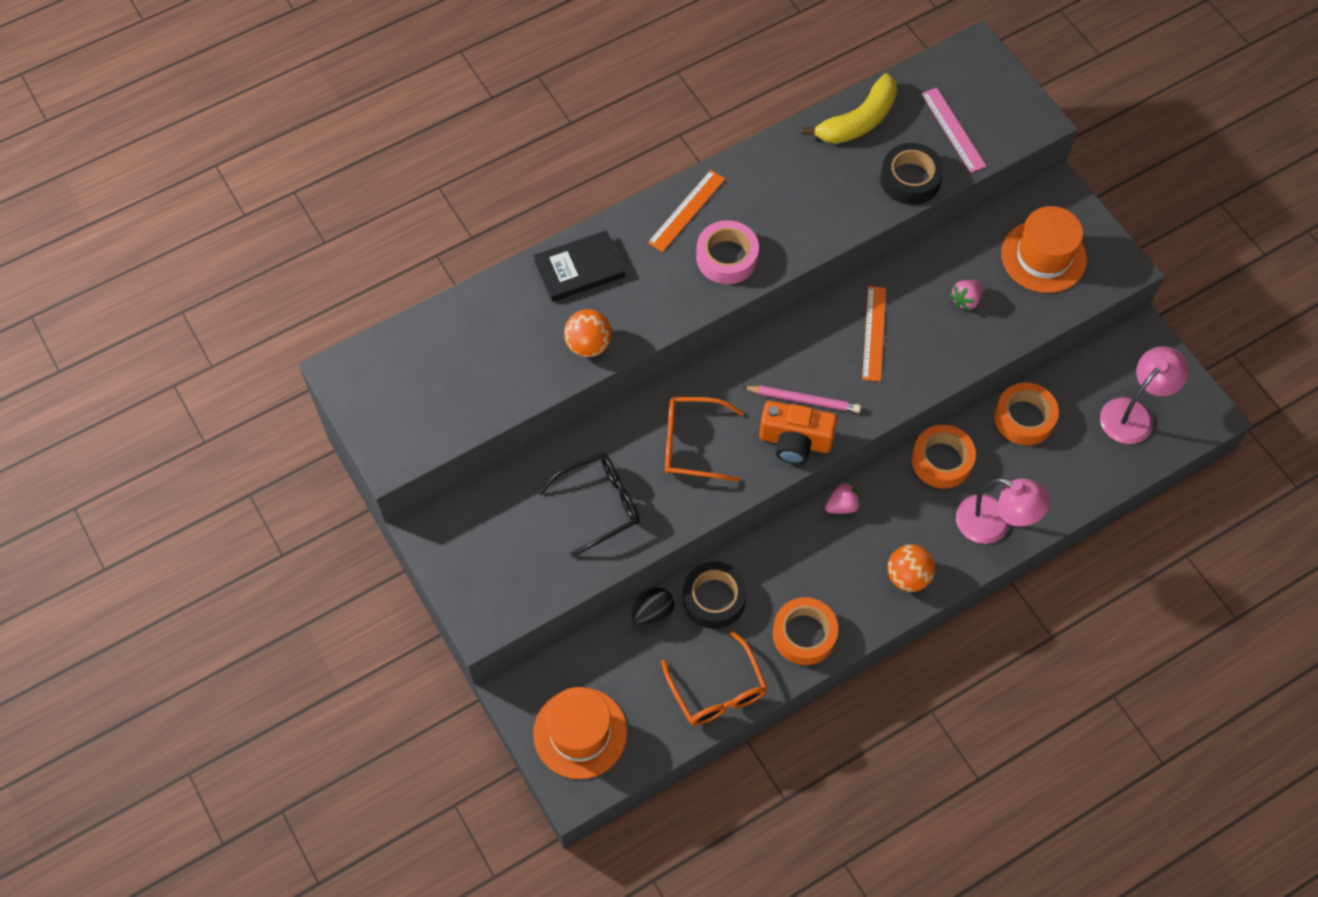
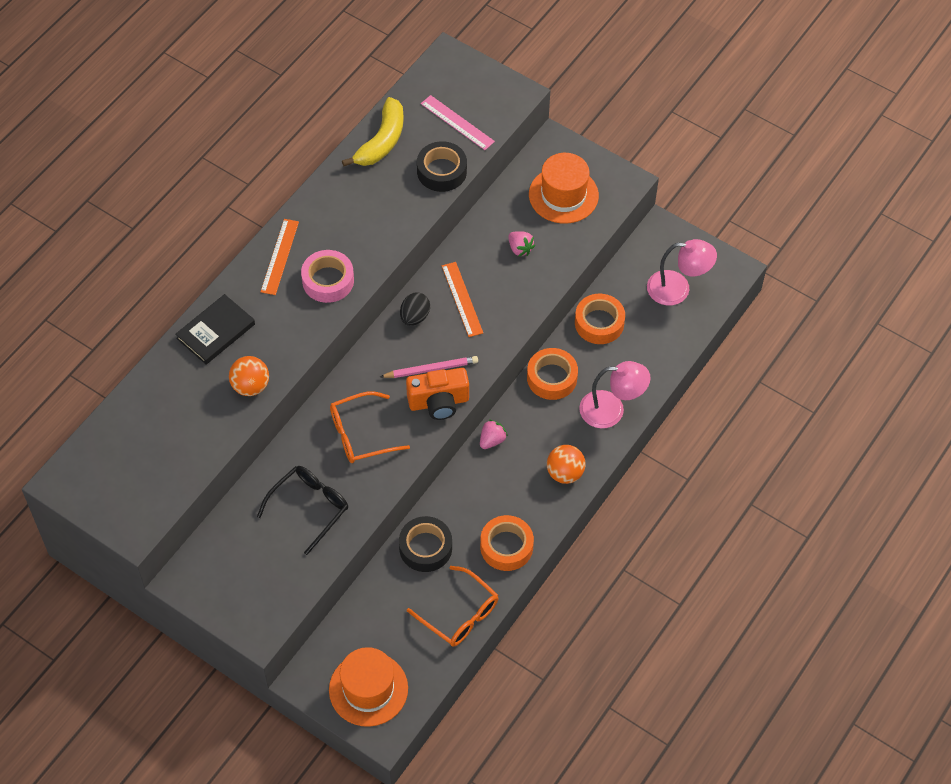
camera: 25 degrees left, 5 degrees down
black egg [631,587,674,627] -> black egg moved to [400,293,430,326]
pink strawberry [950,280,983,311] -> pink strawberry turned 60 degrees counterclockwise [508,231,535,257]
pink lamp [1100,346,1189,444] -> pink lamp turned 75 degrees clockwise [647,239,717,305]

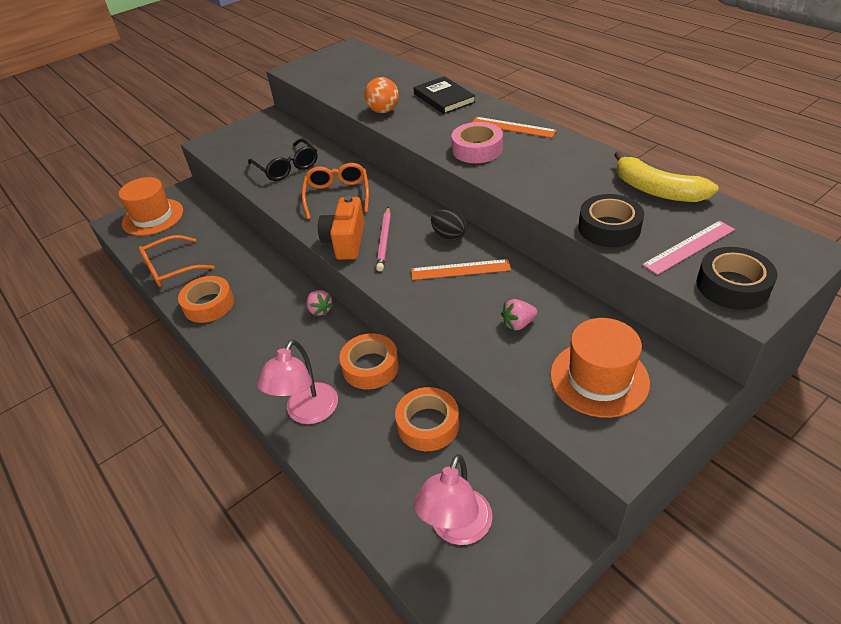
camera: 110 degrees right, 15 degrees down
black tape [399,516,452,572] -> black tape moved to [697,247,777,310]
orange ball [547,445,586,484] -> none

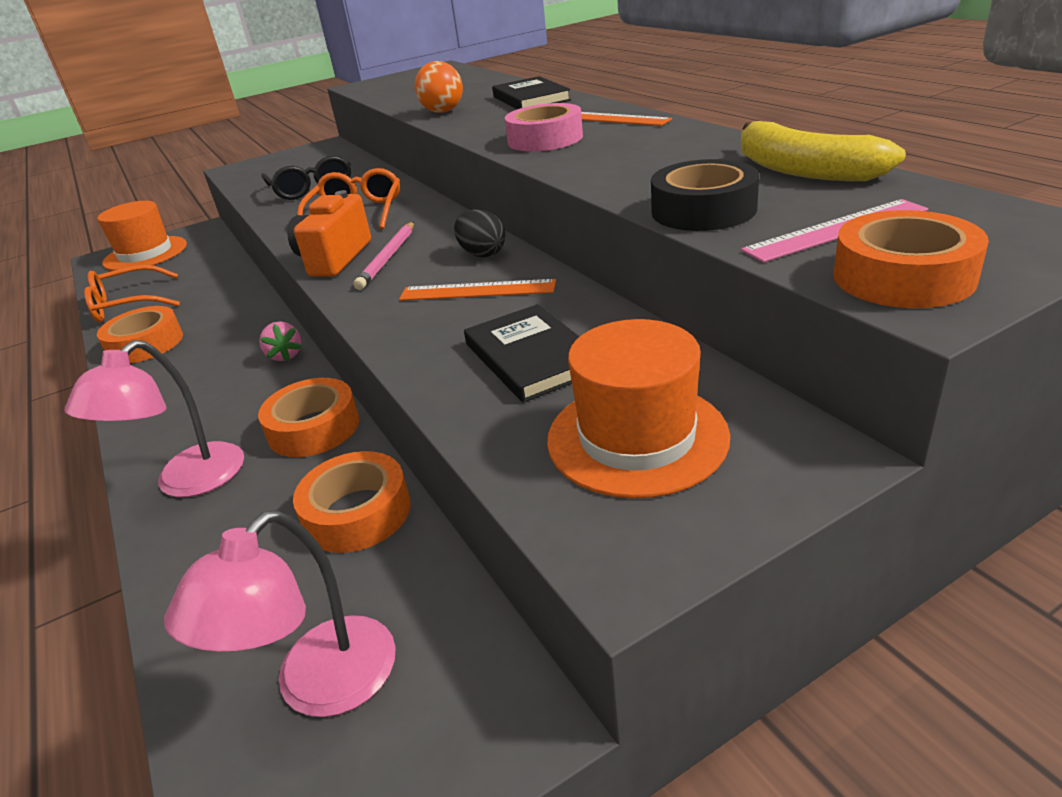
camera: 10 degrees right, 10 degrees down
pink strawberry [501,299,537,330] -> black book [464,304,579,403]
black tape [697,247,777,310] -> orange tape [833,210,989,308]

